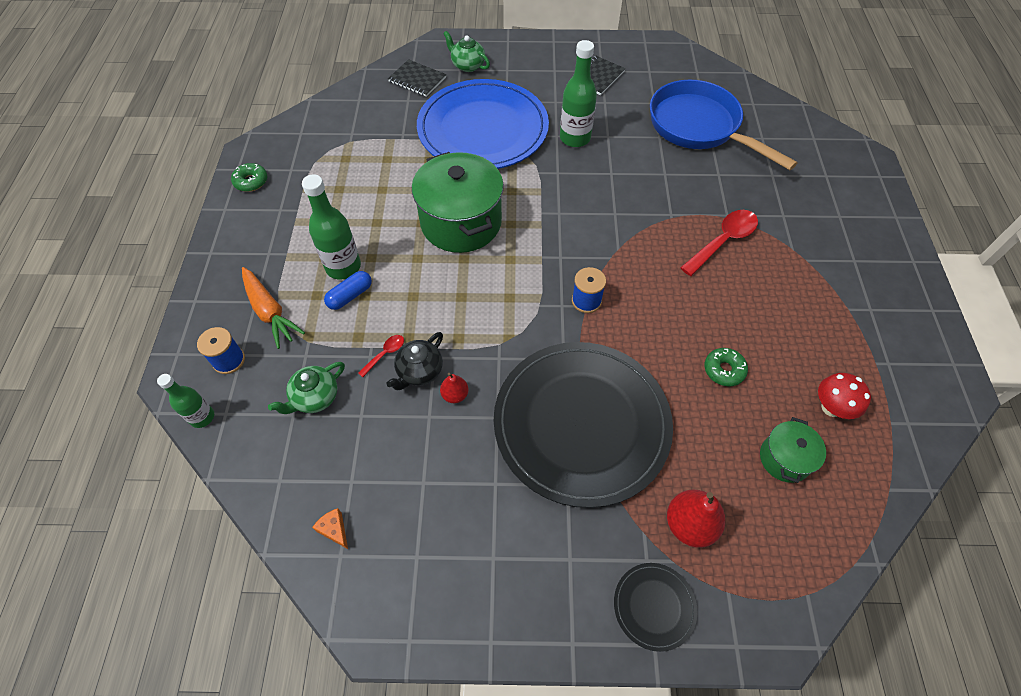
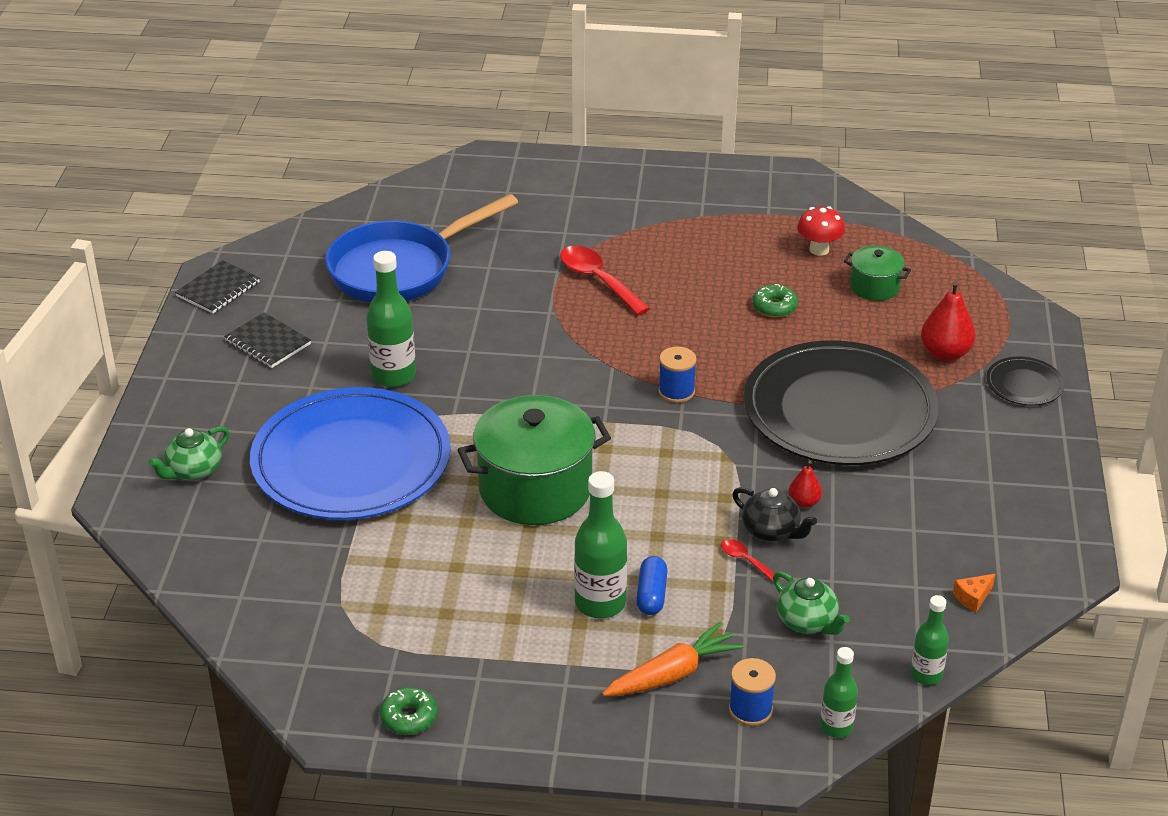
camera: 85 degrees left, 20 degrees down
blue capsule [324,271,372,310] -> blue capsule turned 45 degrees clockwise [636,556,667,615]
black notebook [388,59,446,97] -> black notebook moved to [175,260,260,314]
none -> green bottle [911,595,949,685]

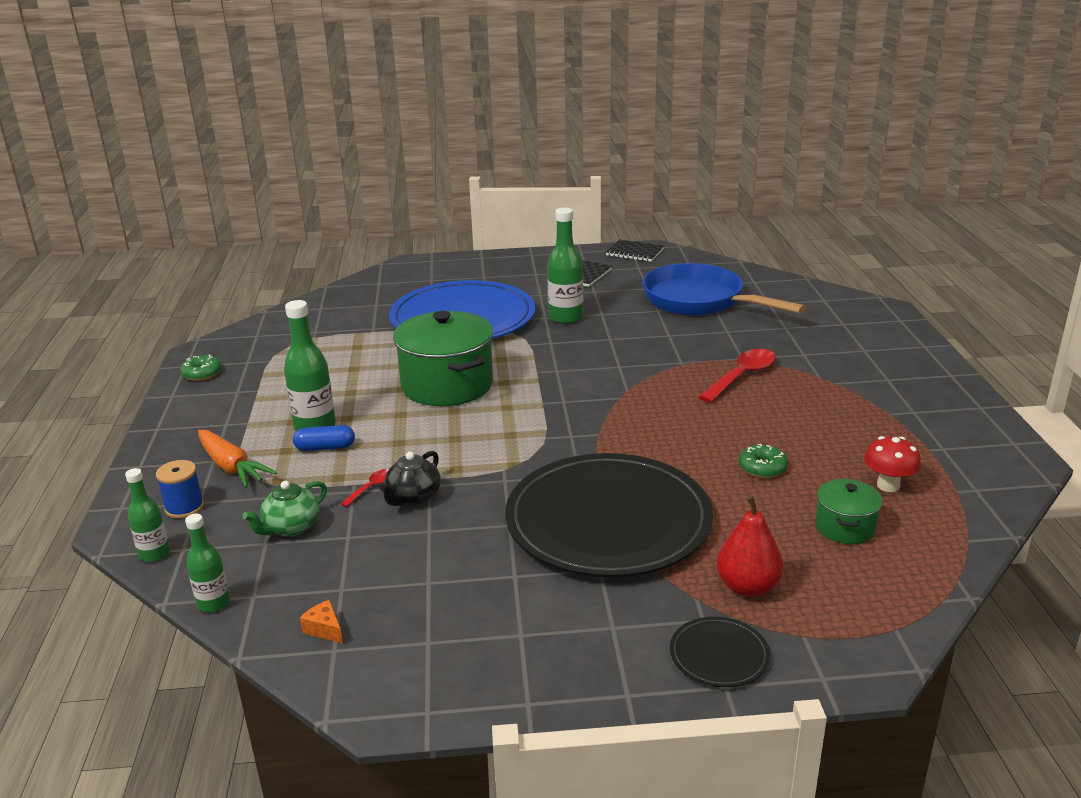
camera: 80 degrees right, 10 degrees down
green teapot [148,426,229,481] -> none
blue spool [658,346,697,403] -> none
red pear [789,461,822,508] -> none

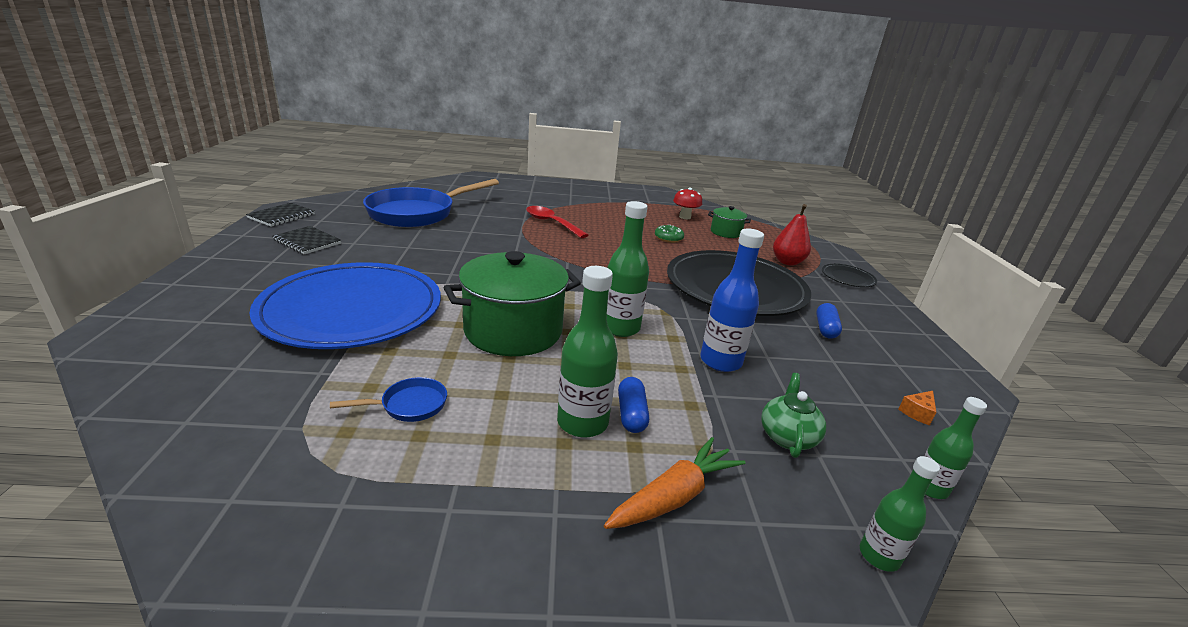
camera: 90 degrees left, 0 degrees up
blue spool [156,460,204,519] -> none
green donut [180,355,221,381] -> none
green teapot [242,481,327,536] -> green teapot turned 120 degrees counterclockwise [761,373,826,458]
red spoon [341,469,389,507] -> none
black teapot [379,451,441,506] -> blue bottle [700,228,764,372]
green bottle [547,208,583,324] -> green bottle moved to [607,201,649,337]
none -> blue pan [330,377,447,422]
none -> blue capsule [816,303,842,339]

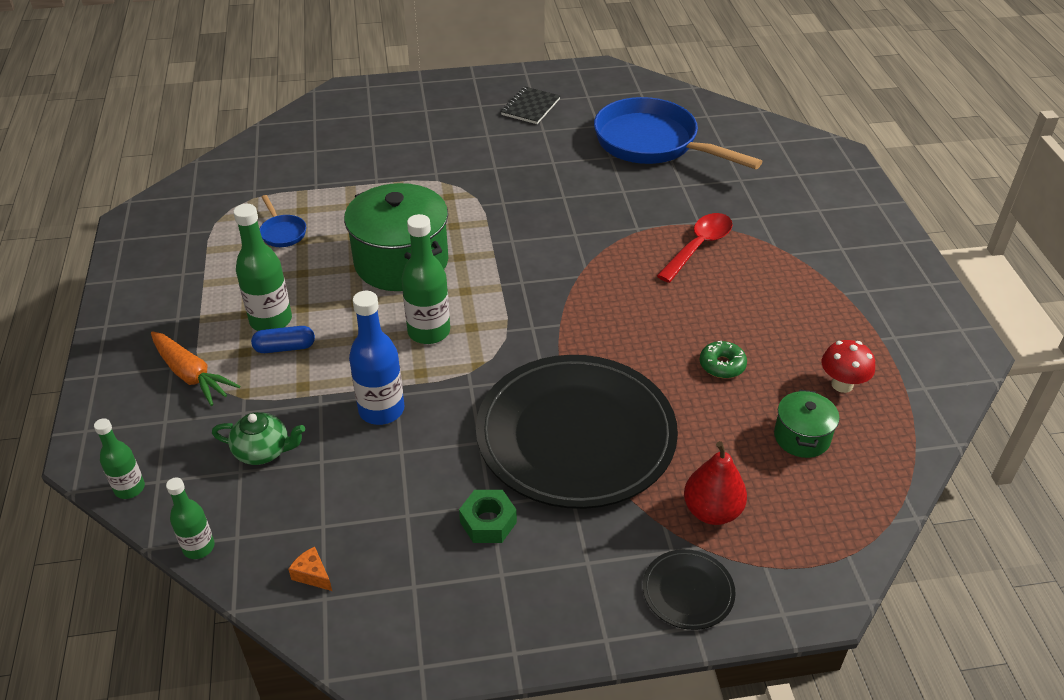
camera: 85 degrees right, 15 degrees up
black notebook [246,203,315,227] -> none
blue plate [249,262,441,349] -> none
blue capsule [816,303,842,339] -> green nut [459,490,517,543]

